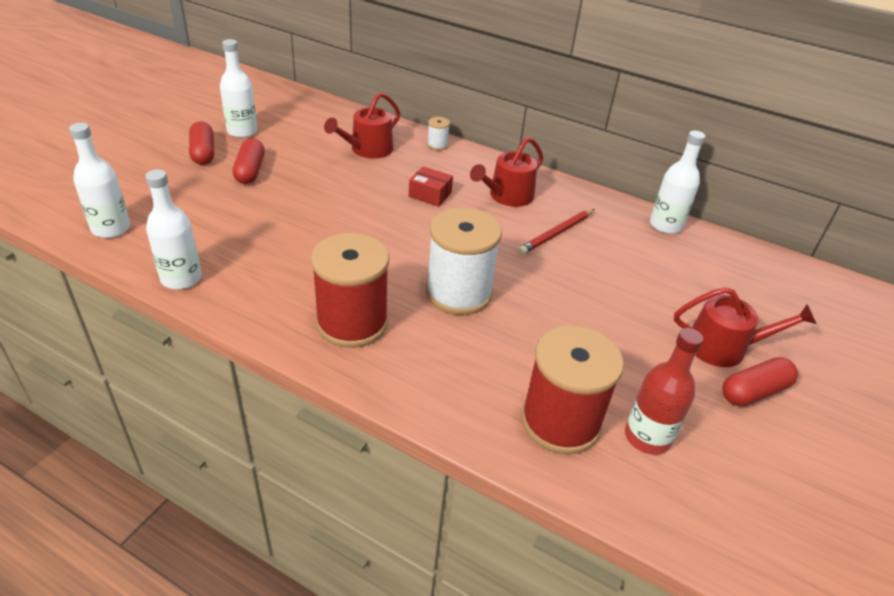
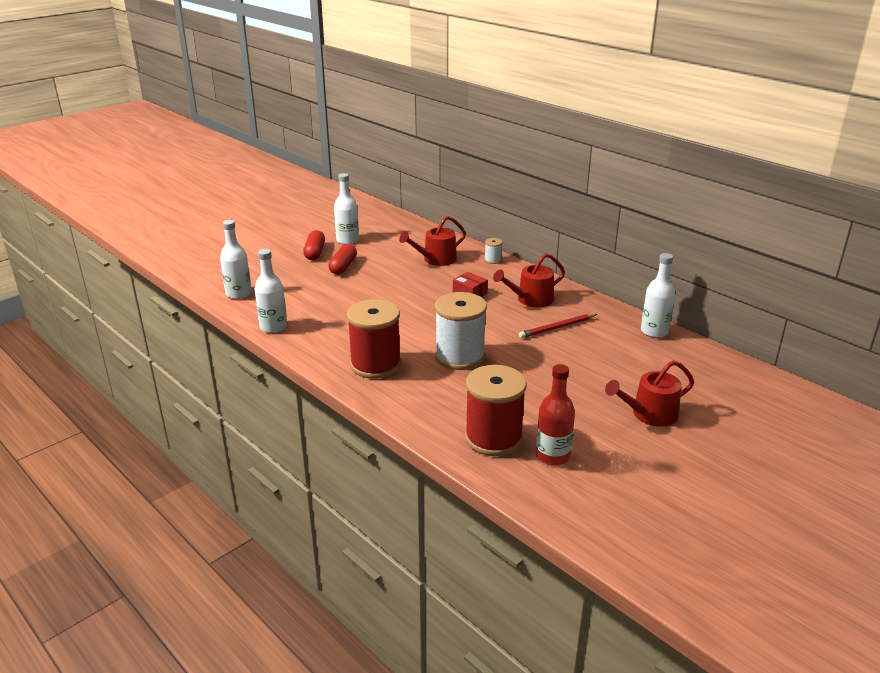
camera: 20 degrees right, 10 degrees down
red watering can [674,287,816,367] -> red watering can turned 135 degrees clockwise [605,360,694,427]
red capsule [722,357,798,406] -> none

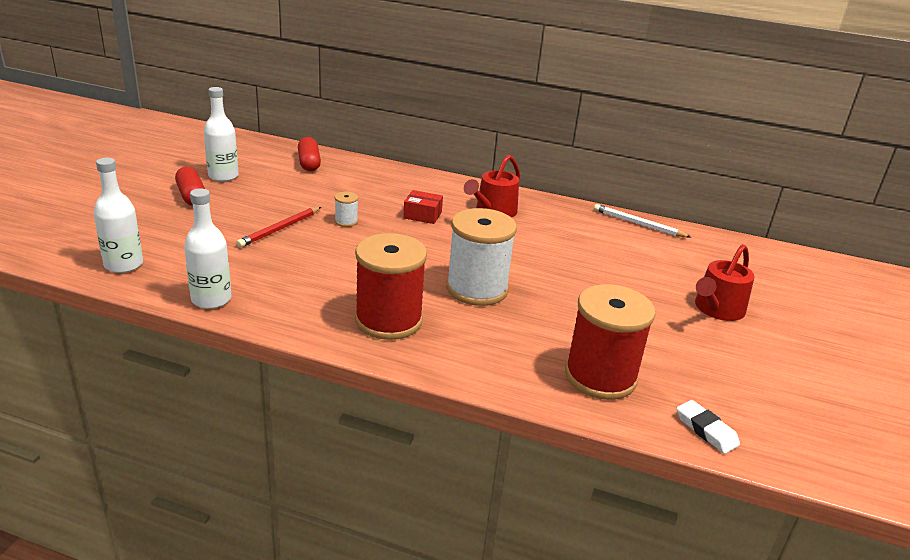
camera: 30 degrees left, 0 degrees up
red capsule [329,244,357,275] -> red capsule moved to [298,137,321,171]
red watering can [399,216,466,266] -> none
white spool [484,238,502,264] -> white spool moved to [334,192,358,227]
red pencil [519,314,597,338] -> red pencil moved to [236,207,321,248]
red bottle [536,364,575,466] -> none
white bottle [641,253,676,338] -> white pencil [594,204,691,237]
none -> white eraser [677,400,740,454]

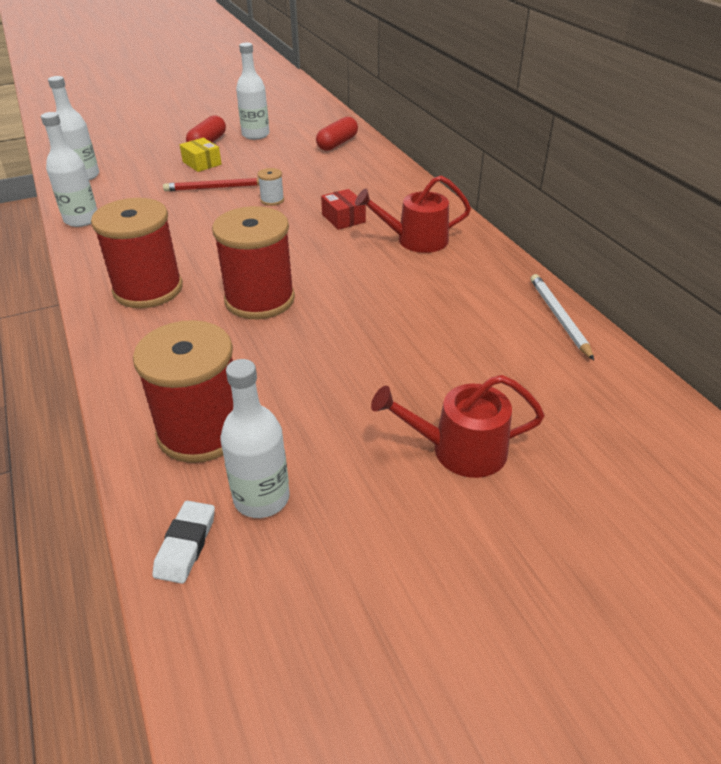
camera: 50 degrees right, 10 degrees up
white spool [446,208,517,306] -> red spool [212,206,295,319]
none -> yellow box [180,138,221,172]
none -> white bottle [220,359,290,518]

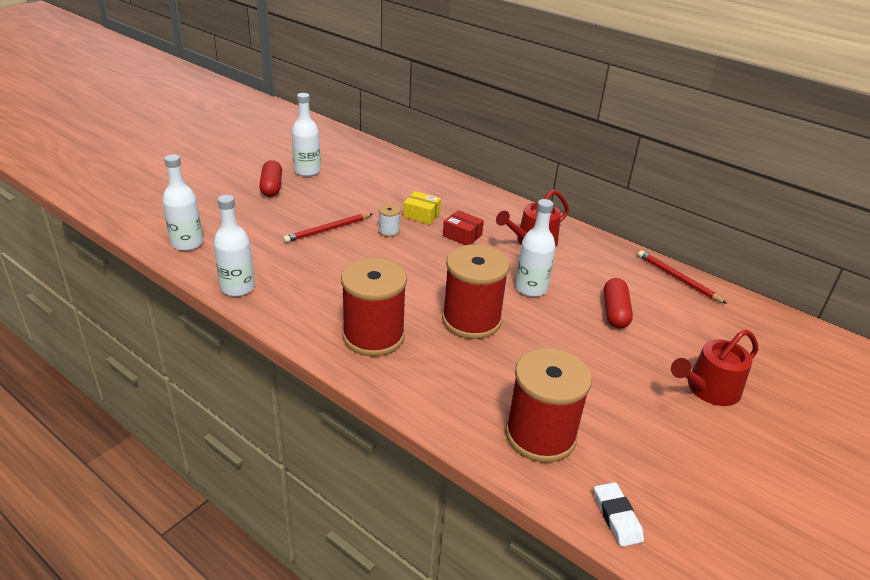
camera: 30 degrees left, 5 degrees down
yellow box [180,138,221,172] -> yellow box moved to [403,191,441,224]
white bottle [220,359,290,518] -> white bottle moved to [515,199,556,297]
red capsule [316,117,358,151] -> red capsule moved to [604,278,633,328]
white pencil [530,274,594,360] -> red pencil [638,250,727,304]

